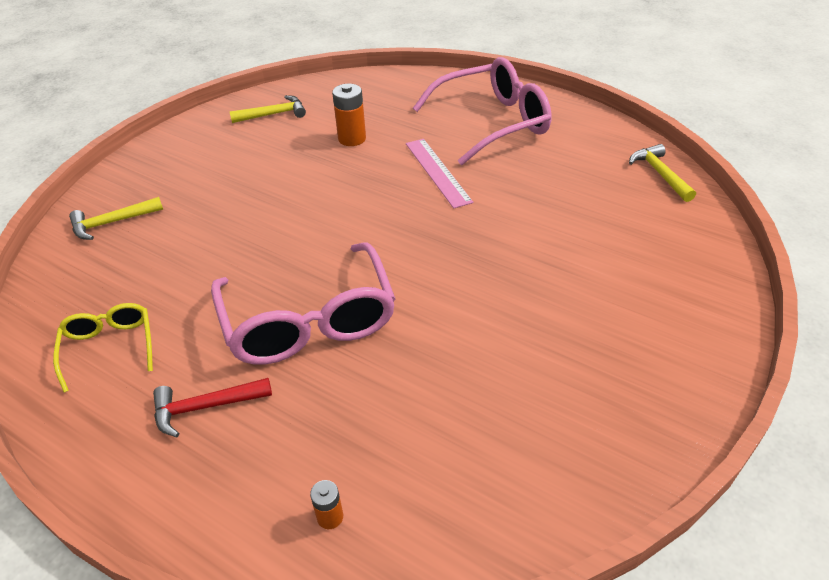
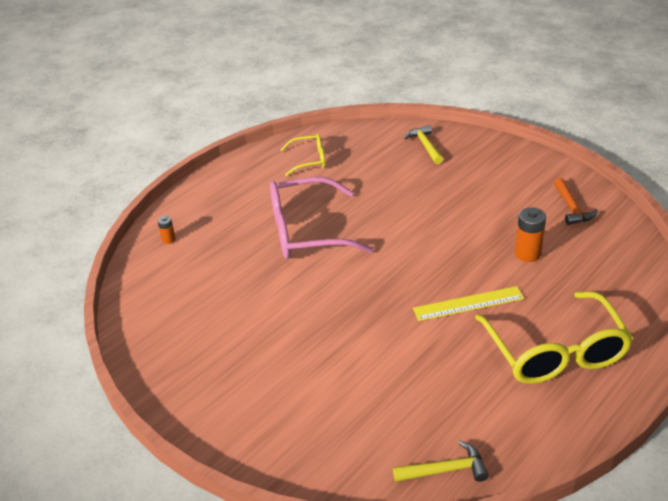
camera: 100 degrees right, 5 degrees down
red hammer [153,378,272,437] -> none
yellow hammer [230,95,306,123] -> orange hammer [554,178,598,225]
pink ruler [406,139,473,208] -> yellow ruler [413,286,524,321]
pink glasses [413,57,551,165] -> yellow glasses [475,291,634,384]

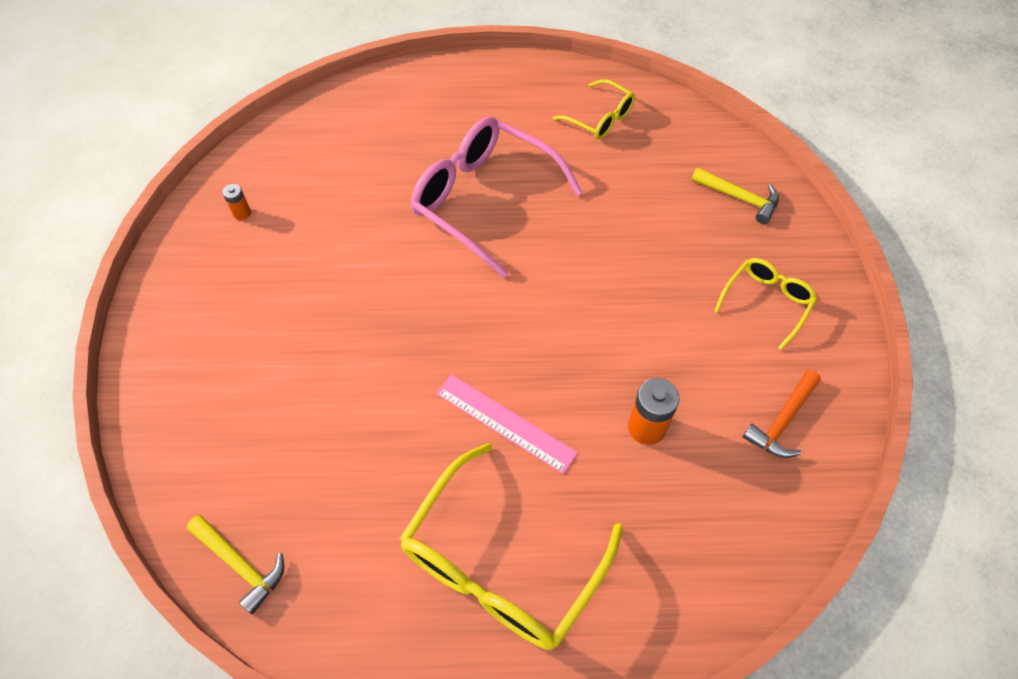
camera: 45 degrees right, 20 degrees up
orange battery [158,216,176,244] -> orange battery moved to [222,184,251,220]
yellow hammer [404,125,443,164] -> yellow hammer turned 90 degrees clockwise [691,167,779,224]
yellow ruler [413,286,524,321] -> pink ruler [436,375,578,474]
none -> yellow glasses [714,258,817,350]

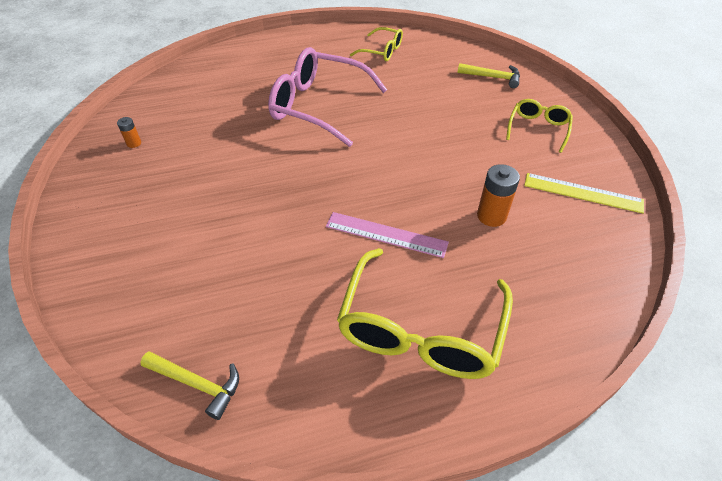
camera: 15 degrees left, 10 degrees down
orange hammer [743,370,821,458] -> yellow ruler [524,173,644,214]

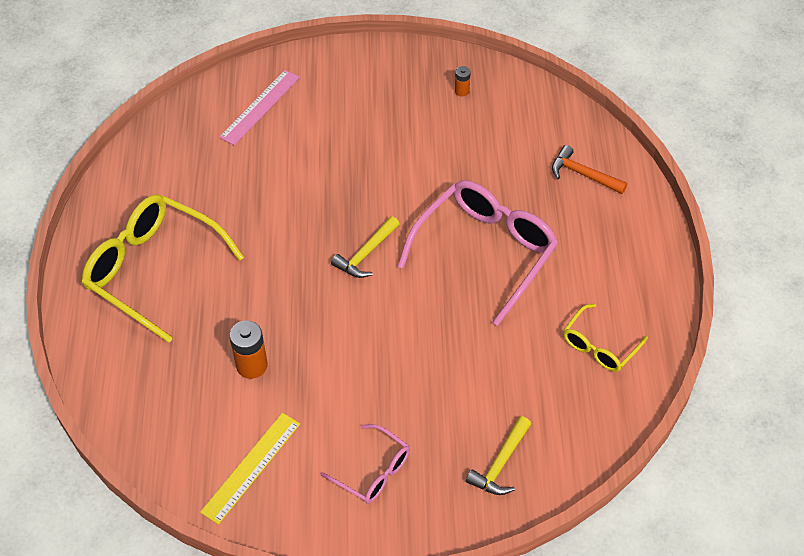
camera: 105 degrees right, 5 degrees up
yellow hammer [140,351,239,420] -> yellow hammer moved to [331,216,400,278]
pink ruler [326,212,449,258] -> pink ruler moved to [219,70,300,145]
yellow glasses [506,99,573,153] -> pink glasses [321,424,410,503]
none -> orange hammer [552,145,627,194]

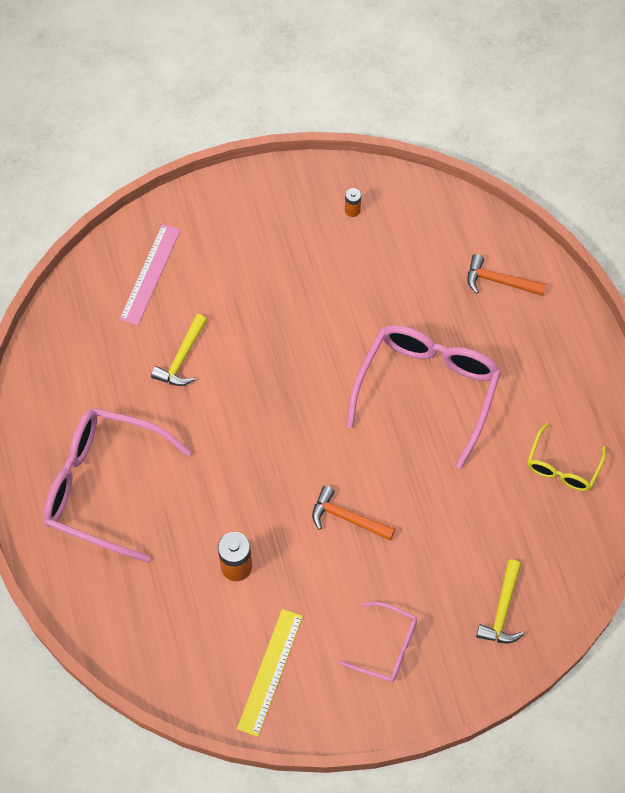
camera: 15 degrees left, 10 degrees up
yellow glasses [82,194,244,343] -> pink glasses [43,408,192,563]
yellow hammer [331,216,400,278] -> yellow hammer moved to [151,314,207,386]
none -> orange hammer [312,486,395,541]

